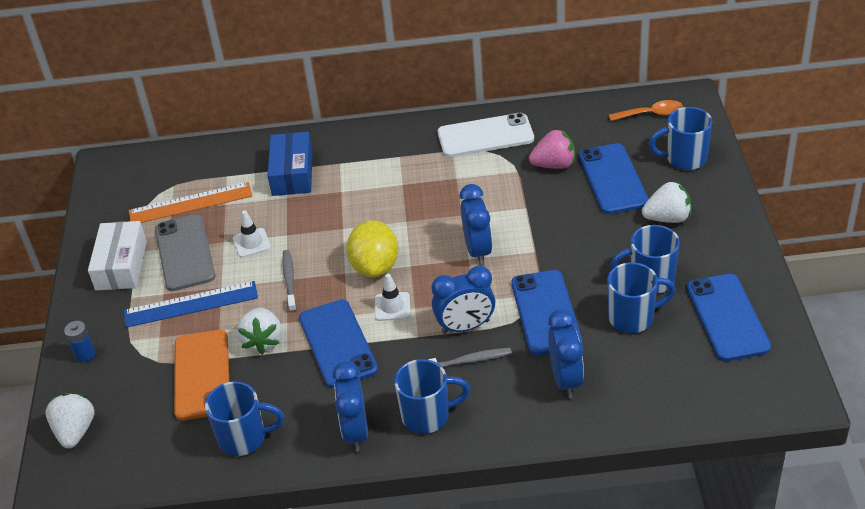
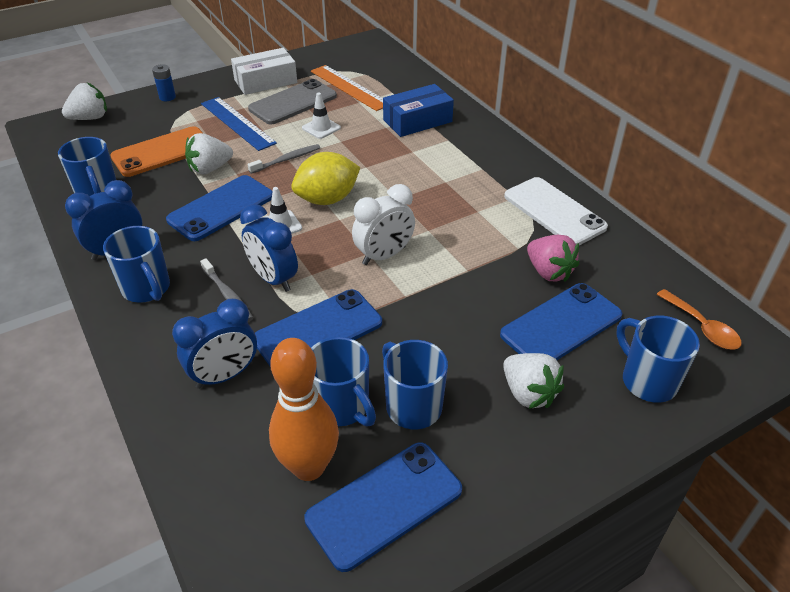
camera: 60 degrees right, 0 degrees up
blue clock [459,184,492,265] -> white clock [352,184,415,265]
none -> orange bowling pin [269,338,339,481]

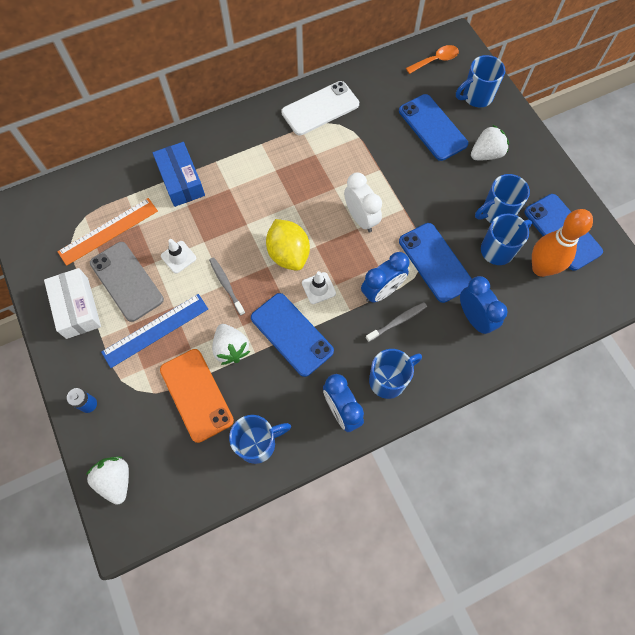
camera: 85 degrees left, 25 degrees up
pink strawberry [527,235,579,282] -> none

